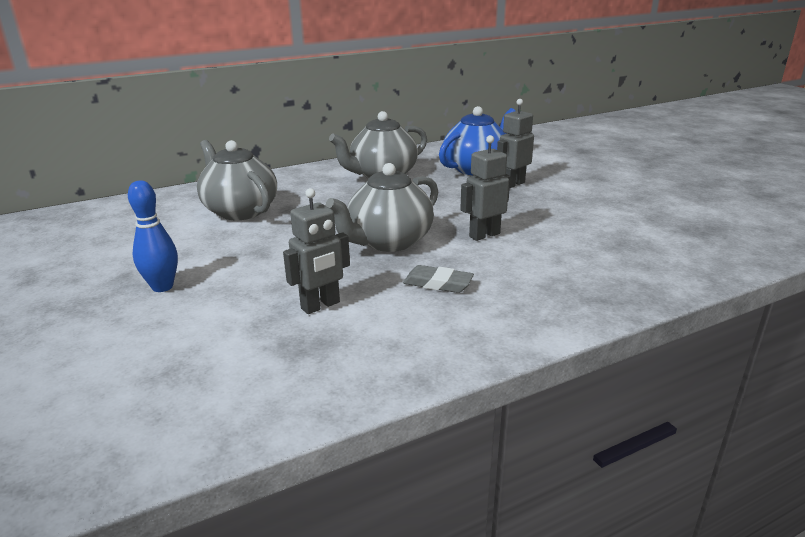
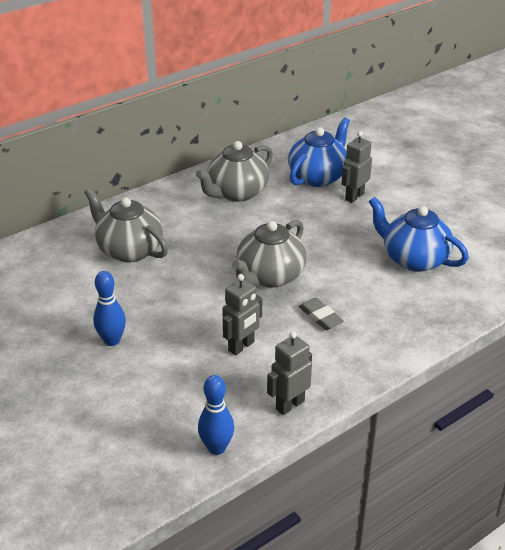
camera: 10 degrees left, 10 degrees up
grey eraser [403,265,474,293] -> grey eraser turned 45 degrees clockwise [299,298,344,330]
grey robot [460,135,510,241] -> grey robot moved to [267,331,312,415]
none -> blue bowling pin [198,375,234,455]
none -> blue teapot [368,197,469,272]

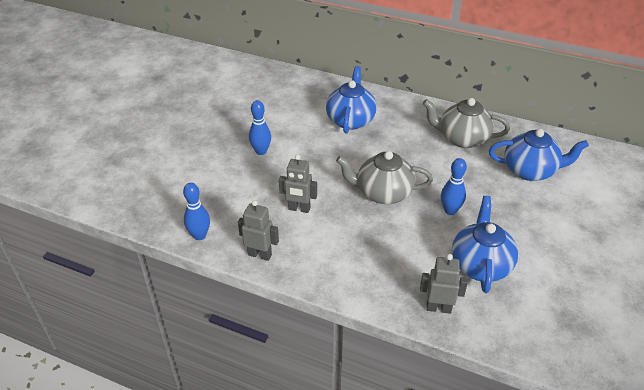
camera: 60 degrees right, 5 degrees up
grey teapot [84,188,168,262] -> blue teapot [326,66,377,134]
grey eraser [299,298,344,330] -> none
grey robot [341,131,372,203] -> grey robot moved to [420,254,468,314]
none -> blue bowling pin [441,158,467,215]

